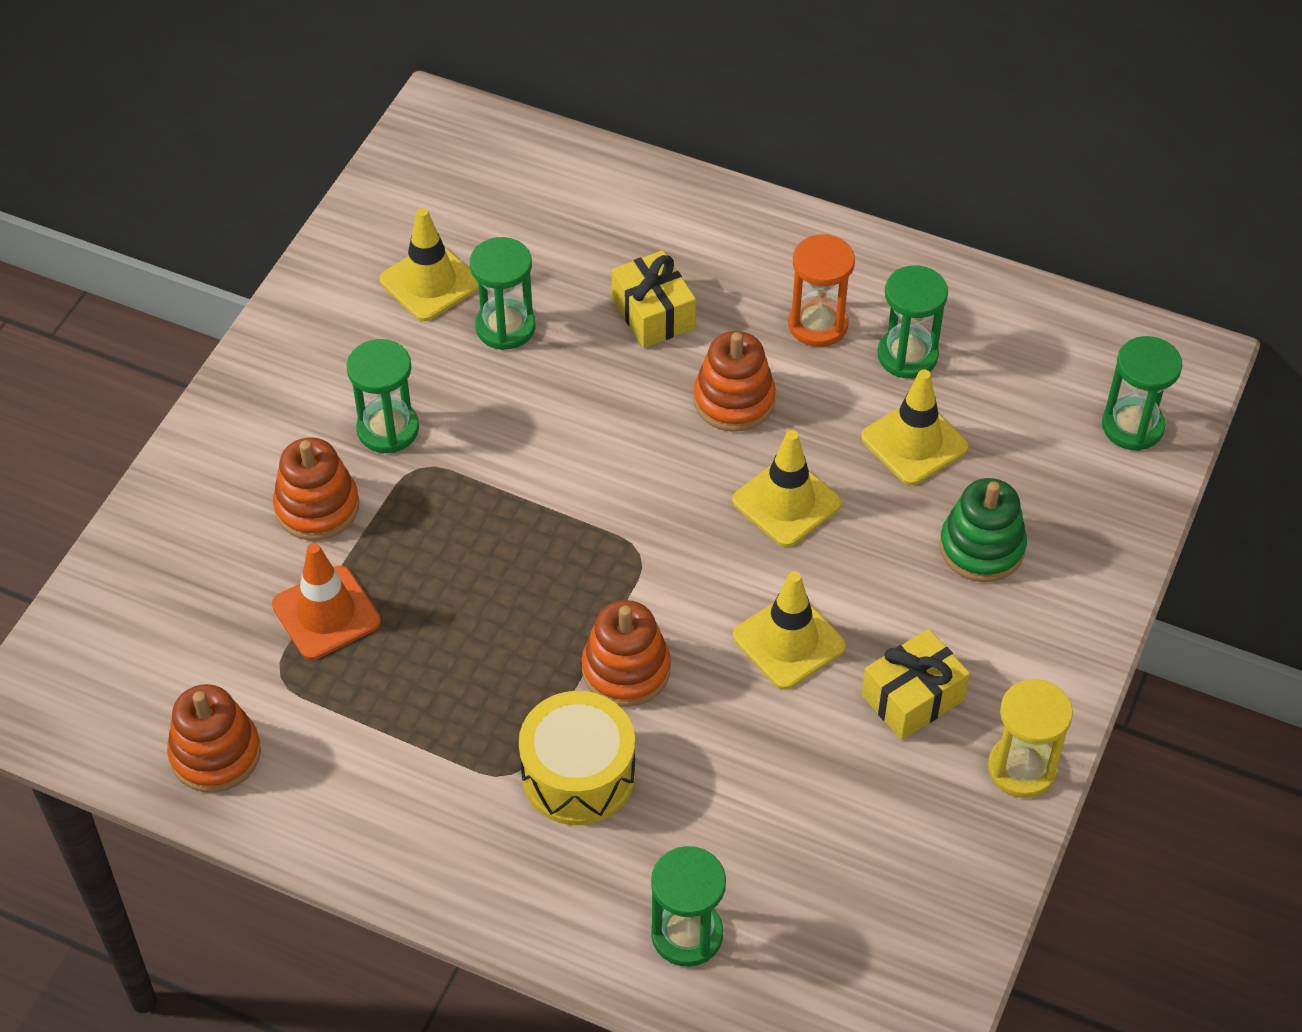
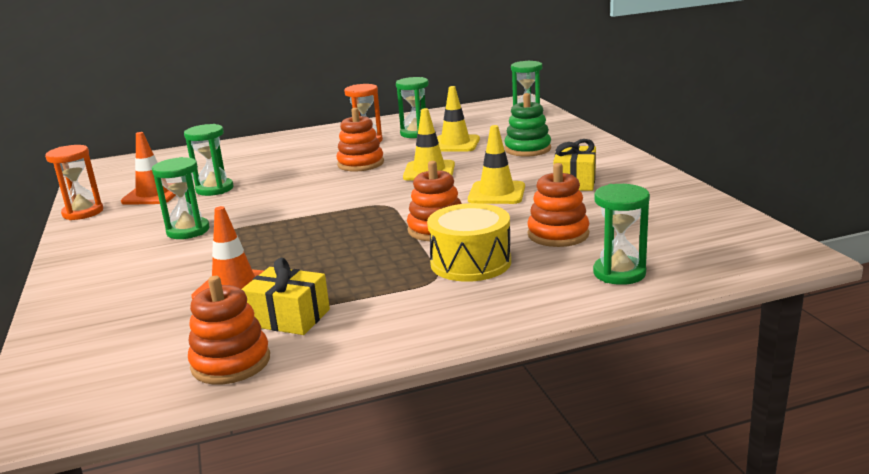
camera: 40 degrees left, 30 degrees down
orange stacking toy [273,437,359,541] -> orange stacking toy moved to [527,163,589,247]
yellow traffic cone [380,208,479,321] -> orange traffic cone [121,132,176,205]
yellow gift [612,250,696,348] -> yellow gift moved to [242,258,330,335]
yellow hourglass [988,679,1073,798] -> none
none -> orange hourglass [45,145,103,220]

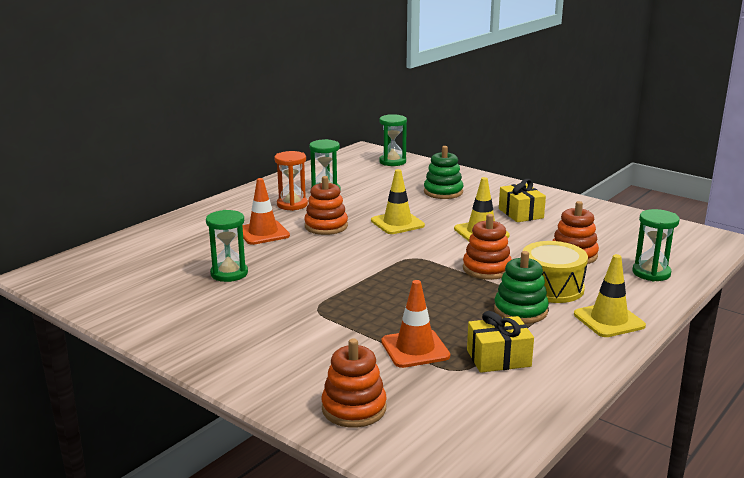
camera: 35 degrees left, 0 degrees up
orange hourglass [45,145,103,220] -> none
orange traffic cone [121,132,176,205] -> orange traffic cone moved to [242,178,290,245]
green hourglass [152,157,210,239] -> none
orange stacking toy [188,276,270,384] -> orange stacking toy moved to [322,338,387,428]
yellow traffic cone [437,86,480,151] -> yellow traffic cone moved to [574,254,646,337]
none -> green stacking toy [494,251,549,324]

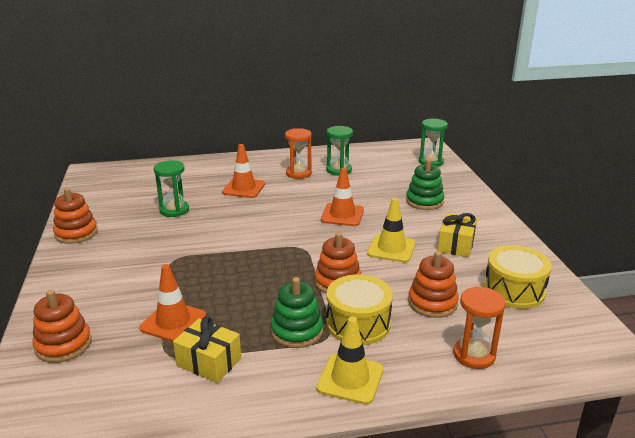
camera: 40 degrees right, 5 degrees up
orange stacking toy [304,176,348,235] -> orange stacking toy moved to [53,188,98,244]
yellow traffic cone [371,169,425,234] -> orange traffic cone [321,168,364,226]
green hourglass [632,209,679,281] -> orange hourglass [453,286,506,369]
none -> yellow drum [484,245,552,309]

